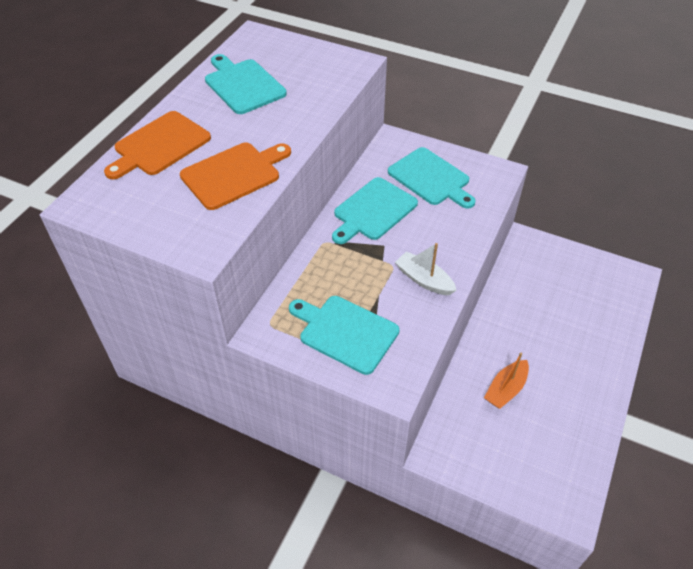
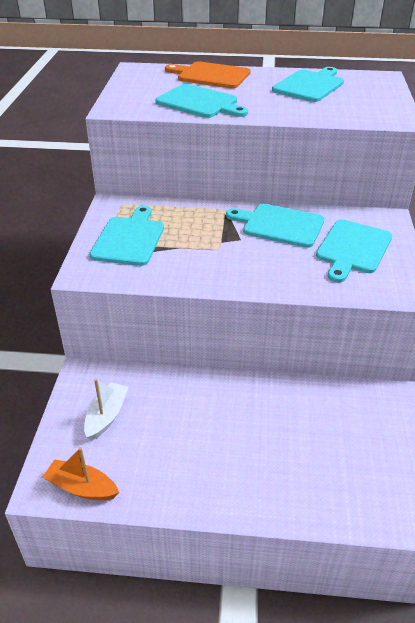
camera: 70 degrees right, 10 degrees down
orange cutting board [180,143,291,210] -> turquoise cutting board [156,84,248,118]
white boat [395,243,457,295] -> white boat moved to [84,379,129,440]
orange boat [484,353,529,409] -> orange boat moved to [43,447,119,500]

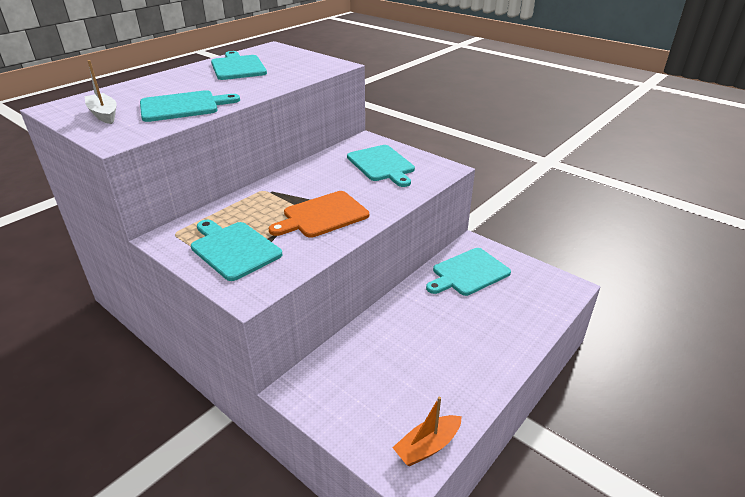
camera: 55 degrees left, 5 degrees down
white boat [84,379,129,440] -> white boat moved to [85,60,117,124]
orange cutting board [165,61,251,88] -> orange cutting board moved to [268,191,369,238]
turquoise cutting board [226,204,324,248] -> turquoise cutting board moved to [426,248,511,296]

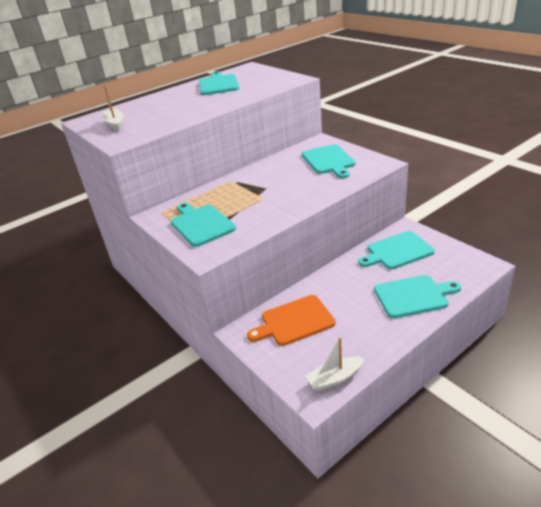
camera: 15 degrees right, 0 degrees up
turquoise cutting board [140,90,240,122] -> turquoise cutting board moved to [374,275,461,318]
orange cutting board [268,191,369,238] -> orange cutting board moved to [247,295,336,346]
orange boat [392,397,462,466] -> white boat [305,337,364,391]

